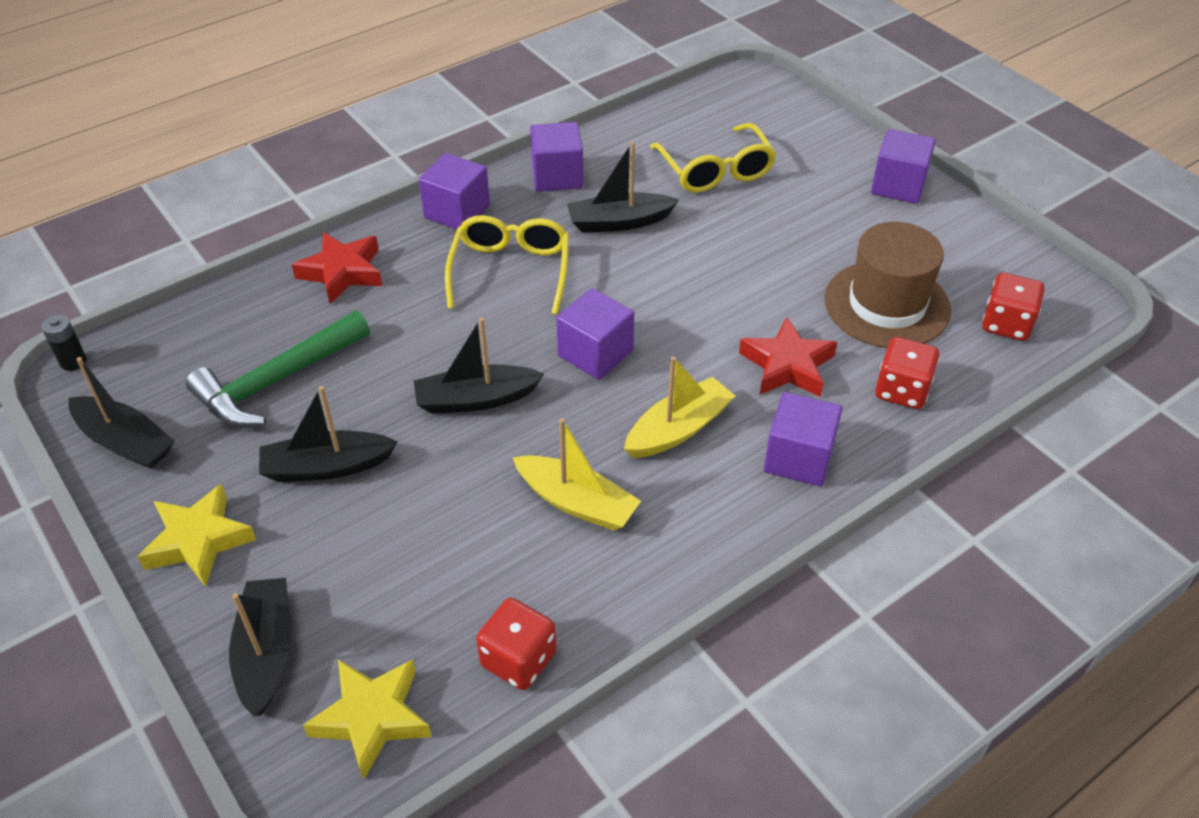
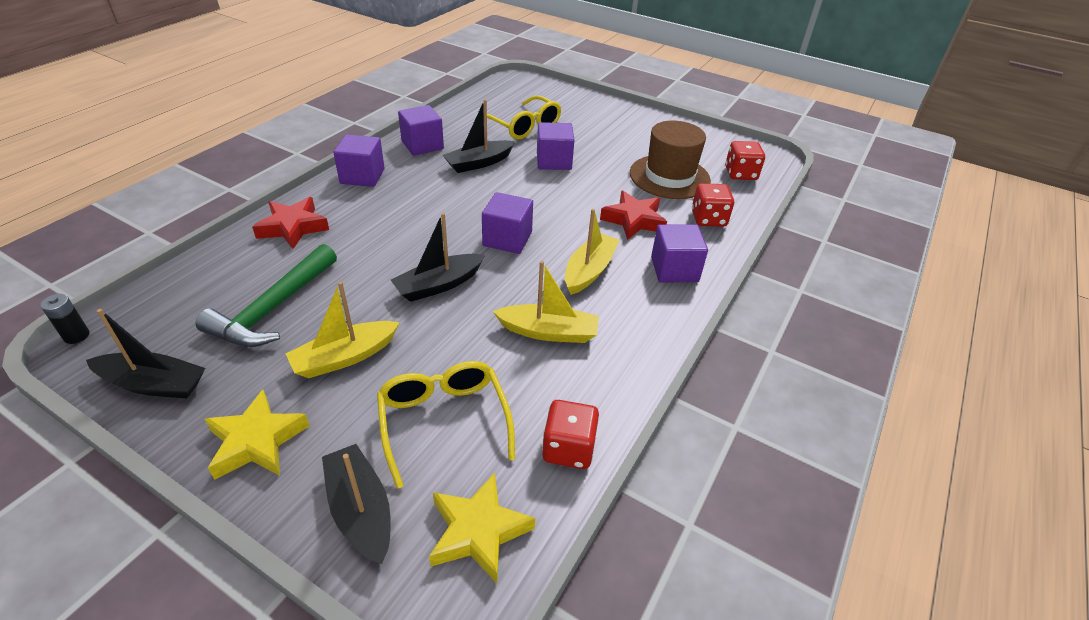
camera: 25 degrees left, 5 degrees down
black boat [259,386,398,482] -> yellow boat [285,281,400,378]
yellow glasses [445,215,569,315] -> yellow glasses moved to [377,361,515,489]
purple cube [871,129,936,204] -> purple cube moved to [537,122,574,170]

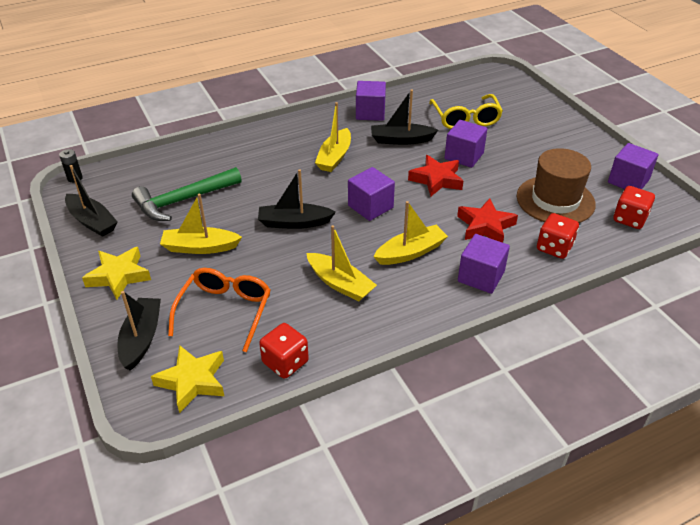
camera: 35 degrees right, 0 degrees up
red star [252,197,329,249] -> red star moved to [408,155,463,197]
purple cube [333,134,385,187] -> purple cube moved to [608,143,658,189]
yellow glasses [377,361,515,489] -> orange glasses [168,268,271,352]
none -> yellow boat [315,102,351,172]

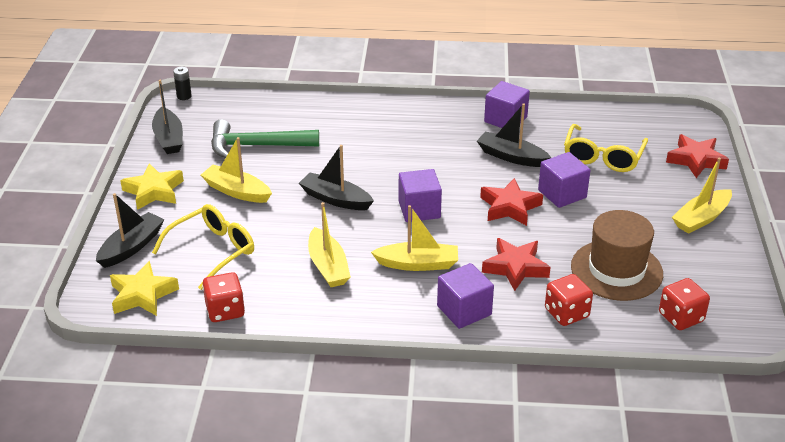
camera: 30 degrees right, 5 degrees down
orange glasses [168,268,271,352] -> yellow glasses [152,204,254,290]
yellow boat [315,102,351,172] -> yellow boat moved to [672,158,732,234]
purple cube [608,143,658,189] -> none
none -> red star [666,134,729,178]

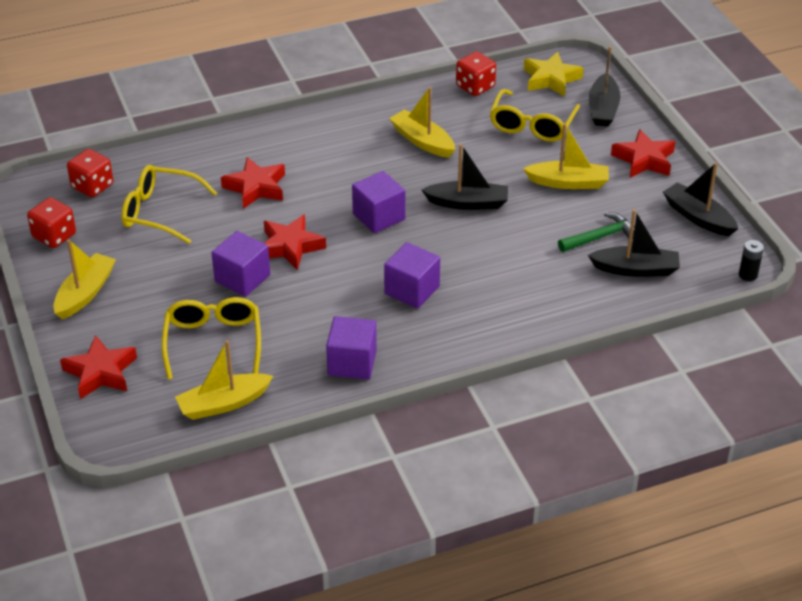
camera: 155 degrees right, 5 degrees up
yellow star [120,163,184,210] -> red star [611,129,675,178]
green hammer [211,119,319,158] -> green hammer [558,212,635,252], size x0.64
yellow boat [371,205,458,271] -> yellow boat moved to [175,340,273,420]
purple cube [437,263,494,329] -> purple cube moved to [384,242,440,309]
black boat [477,103,551,167] -> black boat moved to [588,209,680,277]
red dice [545,274,593,326] -> red dice moved to [27,197,76,248]
brown hat [571,210,663,301] -> yellow glasses [121,165,217,244]

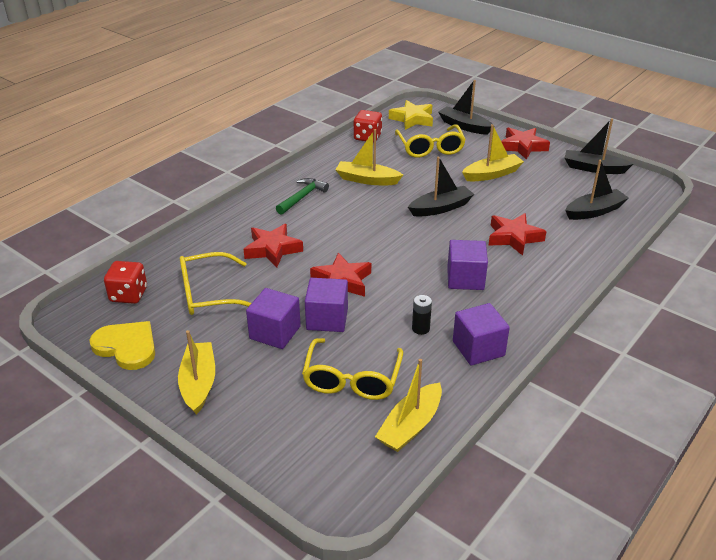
camera: 30 degrees left, 5 degrees down
red dice [27,197,76,248] -> yellow heart [89,321,155,370]
red star [60,335,137,399] -> red star moved to [488,213,547,256]
yellow glasses [162,297,261,380] -> yellow glasses turned 135 degrees counterclockwise [302,338,403,400]
purple cube [352,171,406,233] -> purple cube moved to [246,288,301,349]
green hammer [558,212,635,252] -> green hammer moved to [276,178,329,215]
black boat [589,47,620,127] -> black boat turned 150 degrees clockwise [438,80,494,135]
black battery [739,240,764,281] -> black battery moved to [412,295,432,335]

